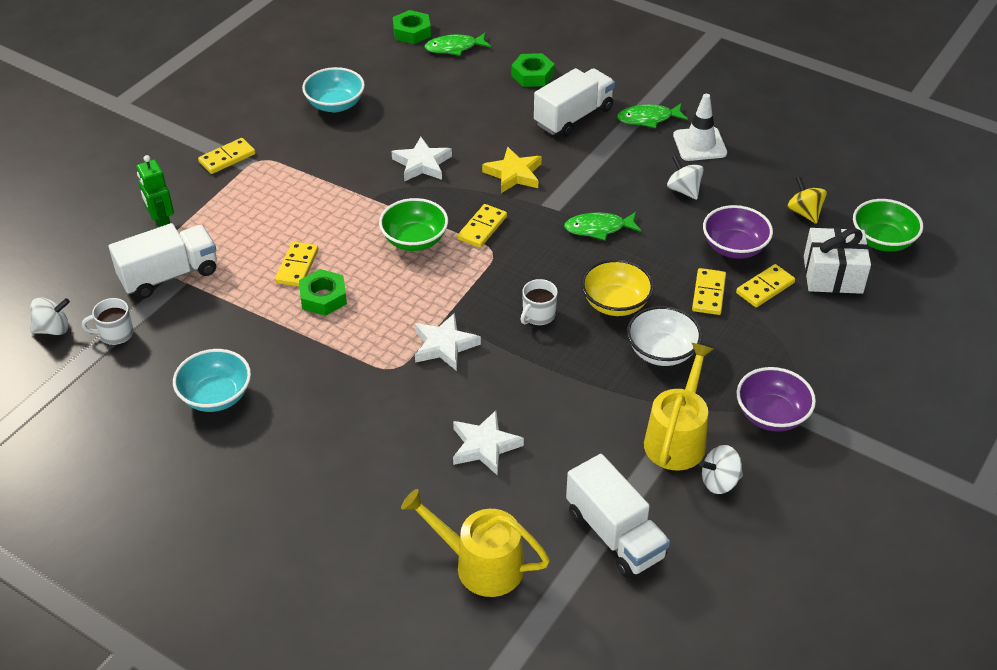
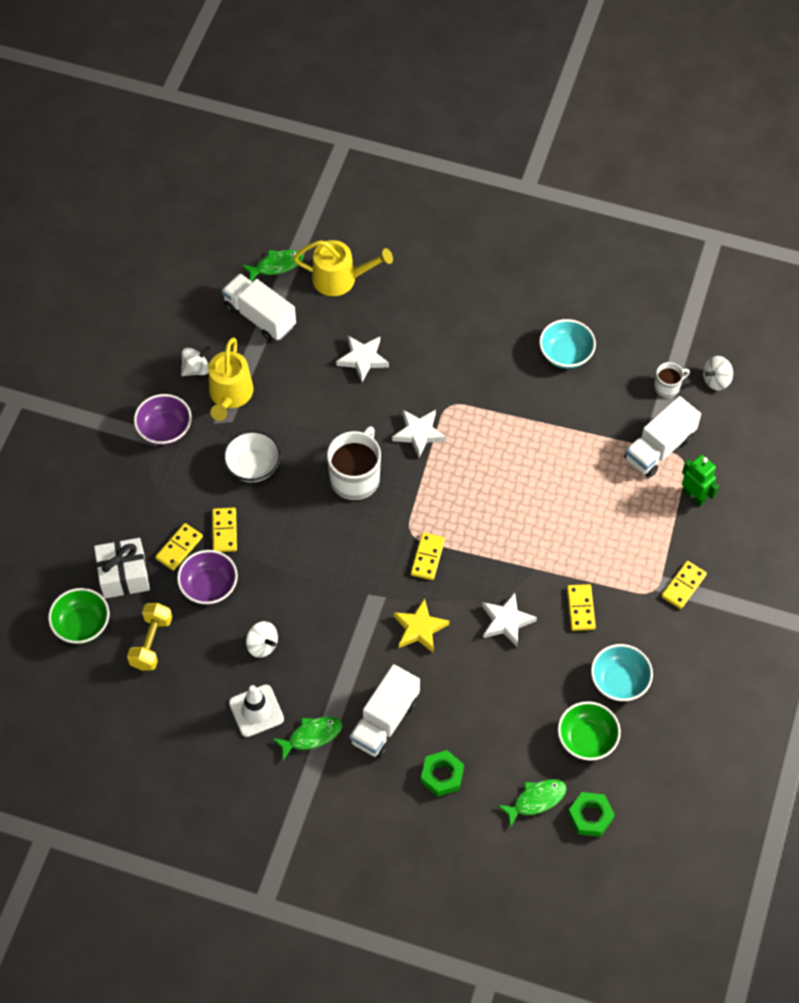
camera: 165 degrees right, 15 degrees up
yellow domino [275,242,318,287] -> yellow domino moved to [567,584,596,631]
green nut [299,269,347,316] -> none
green bowl [379,198,448,251] -> green bowl moved to [558,701,621,761]
white mug [520,279,558,325] -> white mug [327,426,381,500], size x1.91
green fish [564,212,641,240] -> green fish moved to [242,250,304,281]
yellow bowl [581,259,654,316] -> none
yellow spinning top [787,176,827,224] -> yellow dumbbell [127,603,172,671]

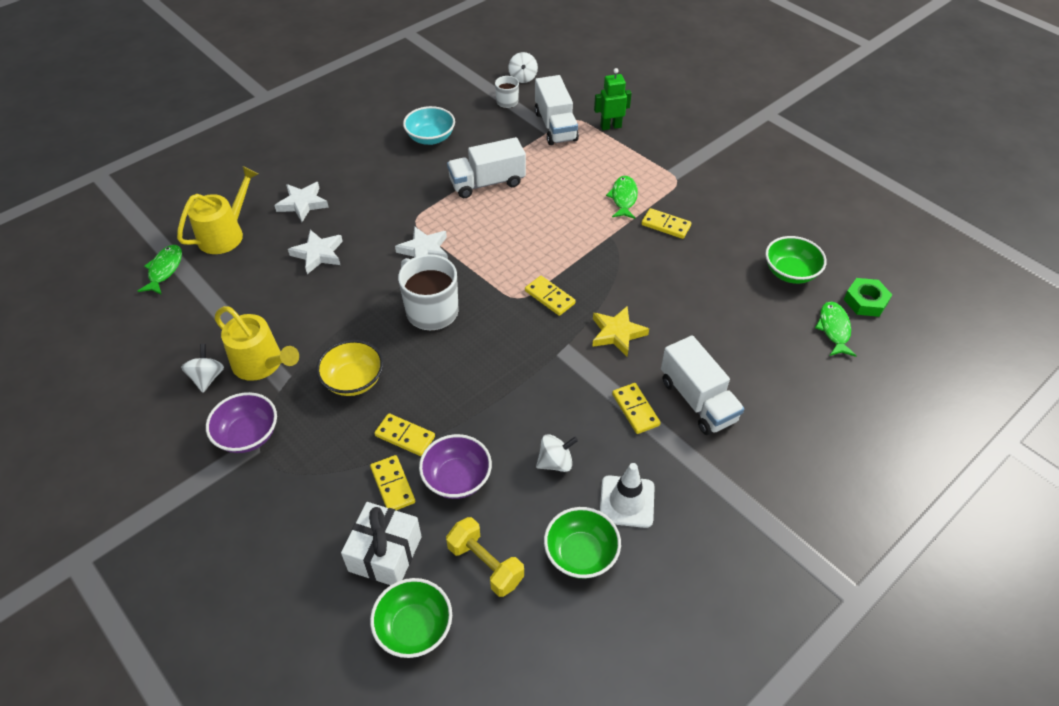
camera: 60 degrees left, 10 degrees down
white truck [222,273,296,342] -> white truck moved to [447,137,526,198]
white bowl [223,430,281,482] -> yellow bowl [316,340,383,396]
green fish [273,717,342,760] -> green fish moved to [606,176,638,219]
green nut [421,750,464,797] -> none
white star [482,593,537,647] -> white star moved to [274,182,329,222]
turquoise bowl [591,644,653,701] -> none
yellow domino [662,561,707,609] -> yellow domino moved to [612,383,661,434]
none -> green bowl [544,507,621,579]

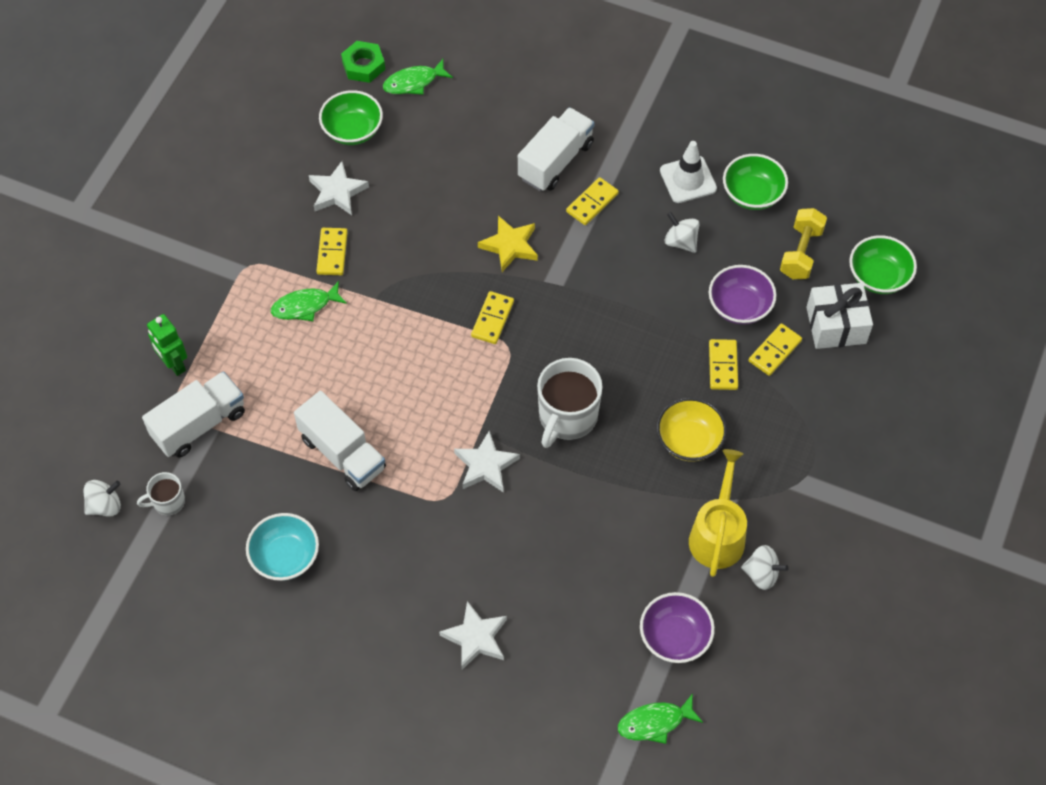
camera: 115 degrees left, 10 degrees up
yellow watering can [177,166,258,254] -> none
white spinning top [181,344,224,393] -> white spinning top turned 135 degrees counterclockwise [741,545,789,590]
purple bowl [206,392,277,453] -> purple bowl moved to [640,592,715,663]
white star [288,230,343,274] -> white star moved to [309,161,369,215]

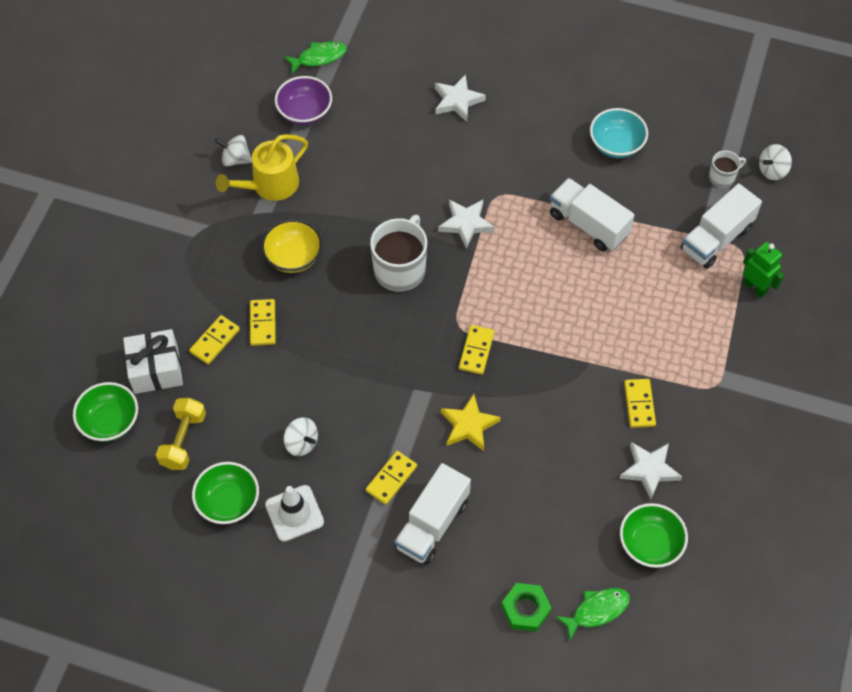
camera: 175 degrees right, 0 degrees up
green fish [271,281,347,321] -> none
green nut [341,41,385,83] -> green nut moved to [501,583,551,632]
yellow watering can [689,449,747,577] -> yellow watering can turned 45 degrees clockwise [216,134,308,201]
purple bowl [709,265,777,325] -> none

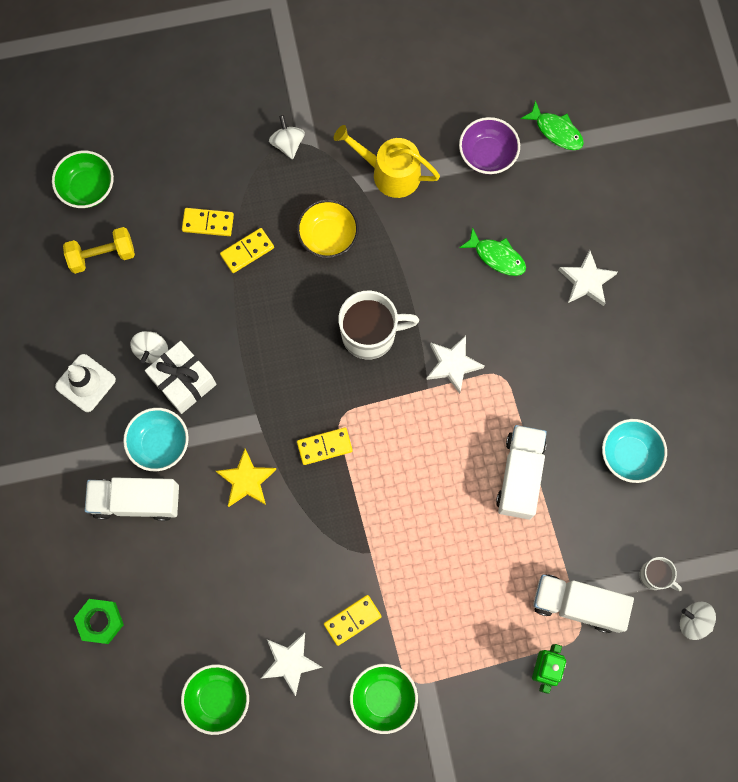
camera: 60 degrees right, 15 degrees up
white gift [123,329,183,394] -> white gift moved to [145,341,216,414]
green bowl [192,462,259,524] -> green bowl moved to [350,664,418,734]
white spinning top [215,135,252,167] -> white spinning top moved to [269,115,305,160]
yellow domino [366,451,417,505] -> turquoise bowl [123,408,189,471]
green fish [555,588,630,640] -> green fish moved to [459,227,526,276]

